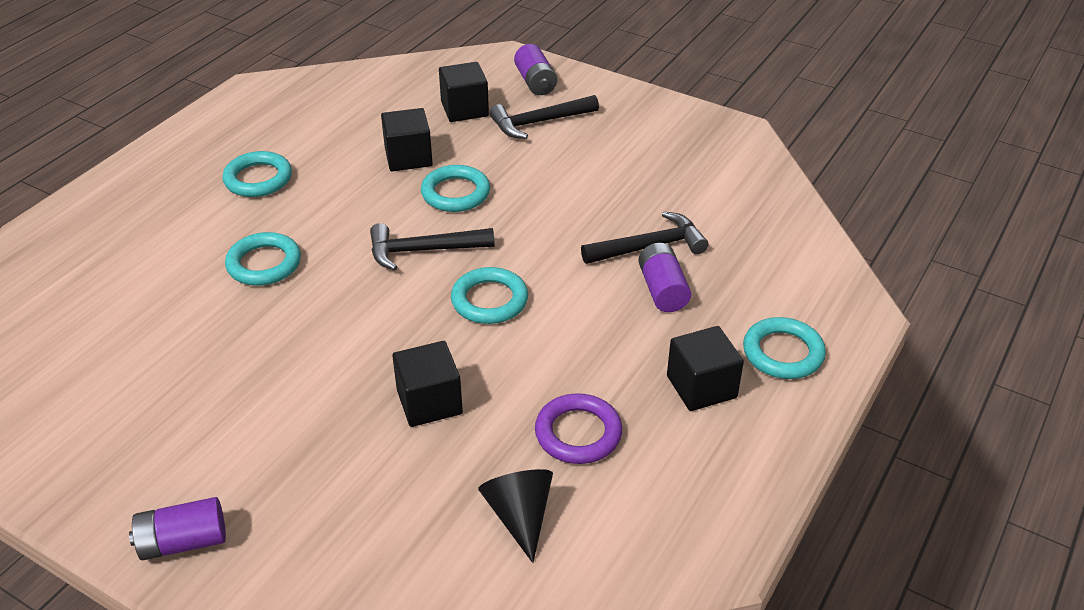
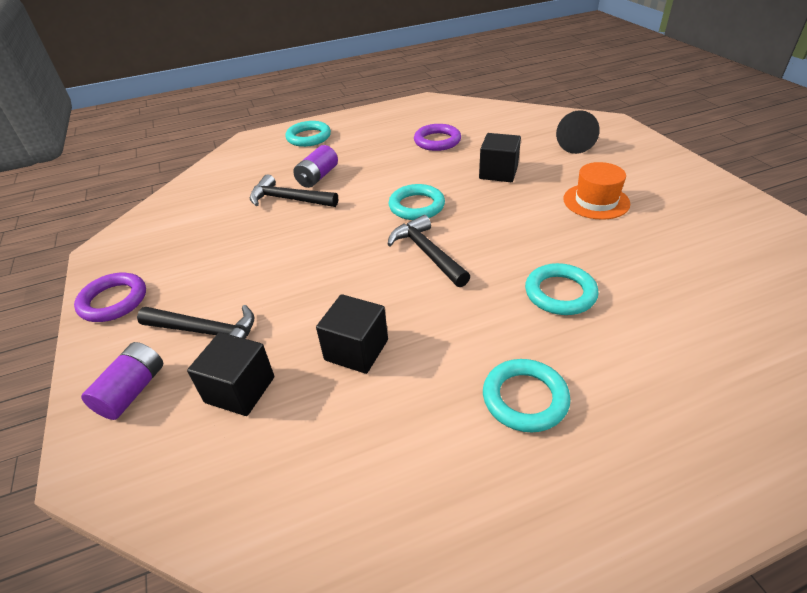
camera: 140 degrees left, 0 degrees up
purple battery [129,497,226,560] -> none
black hammer [370,223,495,271] -> black hammer turned 150 degrees counterclockwise [387,215,470,287]
turquoise ring [421,165,490,212] -> none
black cone [478,469,553,563] -> black cone moved to [556,110,600,154]
black cube [667,326,744,411] -> none
none -> purple ring [74,273,146,322]
none -> orange hat [564,162,630,220]

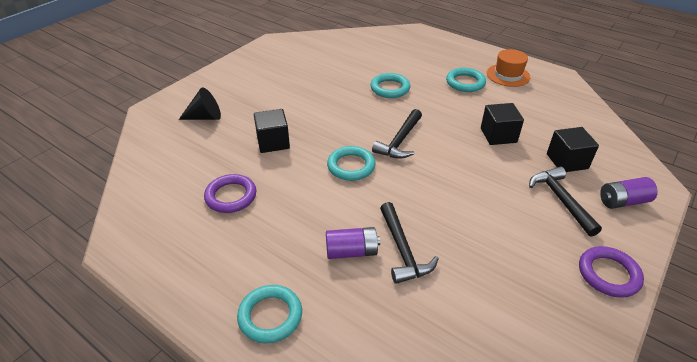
camera: 125 degrees left, 0 degrees up
orange hat [564,162,630,220] -> orange hat moved to [487,49,530,87]

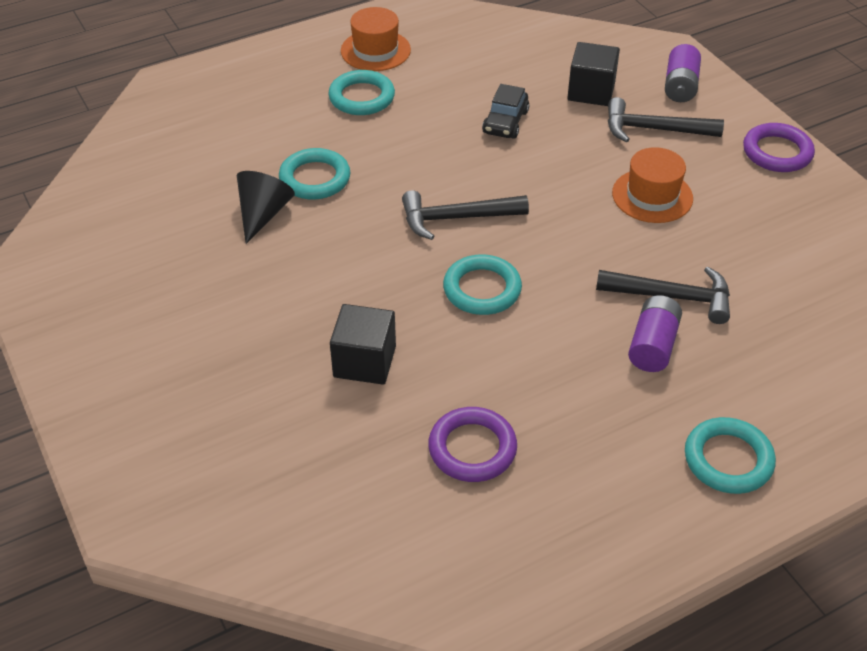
camera: 65 degrees left, 5 degrees up
black cone [179,87,221,120] -> black cone moved to [237,171,295,244]
black hammer [372,109,422,159] -> black hammer turned 120 degrees clockwise [402,190,529,240]
black cube [481,103,524,145] -> black car [482,84,529,139]
none -> orange hat [612,147,693,223]

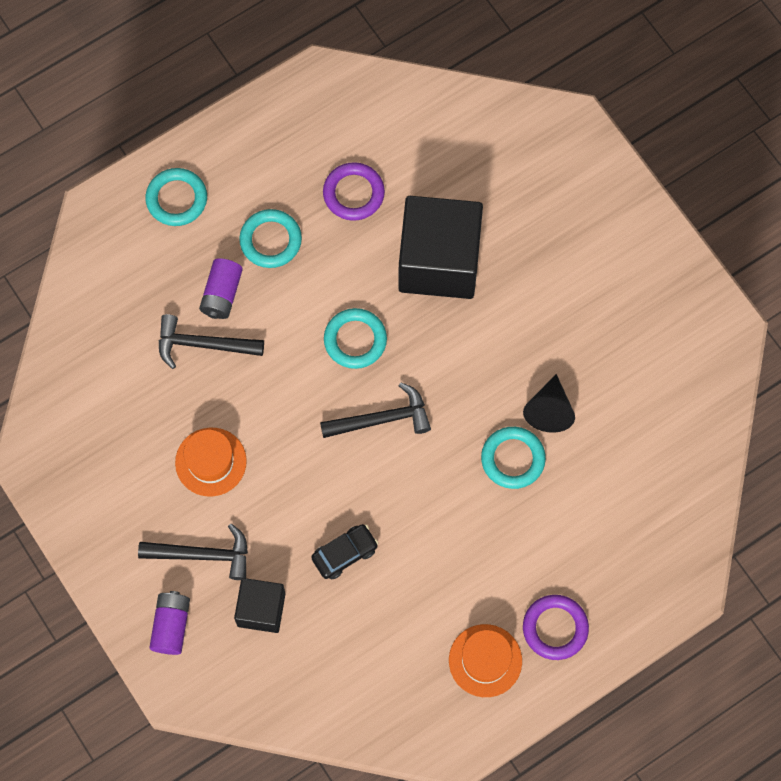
camera: 175 degrees right, 25 degrees up
turquoise ring [328,70,395,115] -> turquoise ring moved to [239,209,302,268]
black cube [330,304,396,385] -> black cube [398,196,483,299], size x1.88
black car [482,84,529,139] -> black car turned 45 degrees clockwise [311,524,378,580]
purple ring [743,123,815,172] -> purple ring moved to [523,595,589,660]

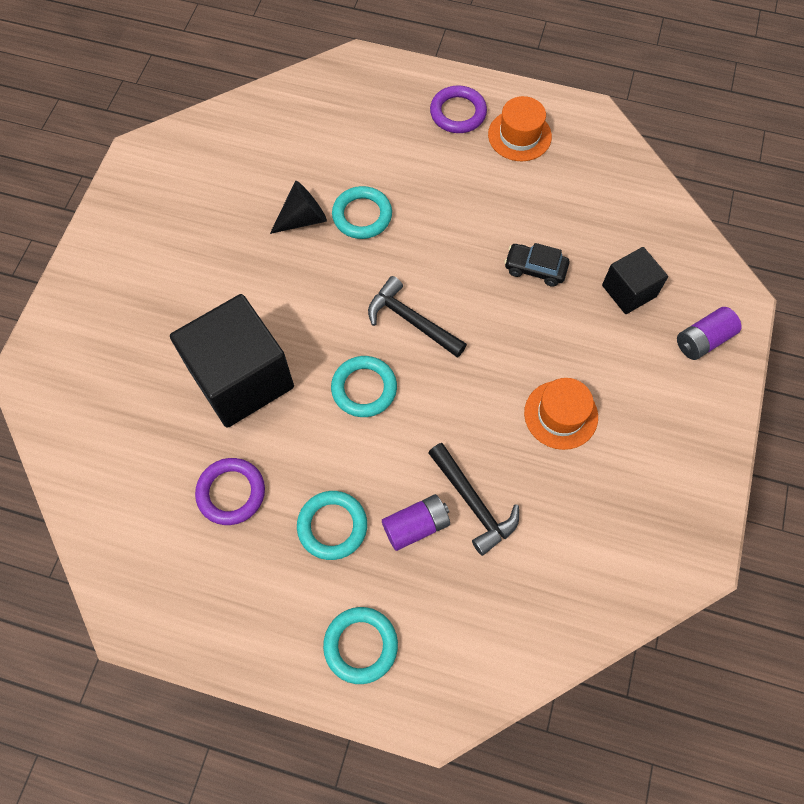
camera: 130 degrees left, 5 degrees down
black hammer [138,524,248,580] -> none

